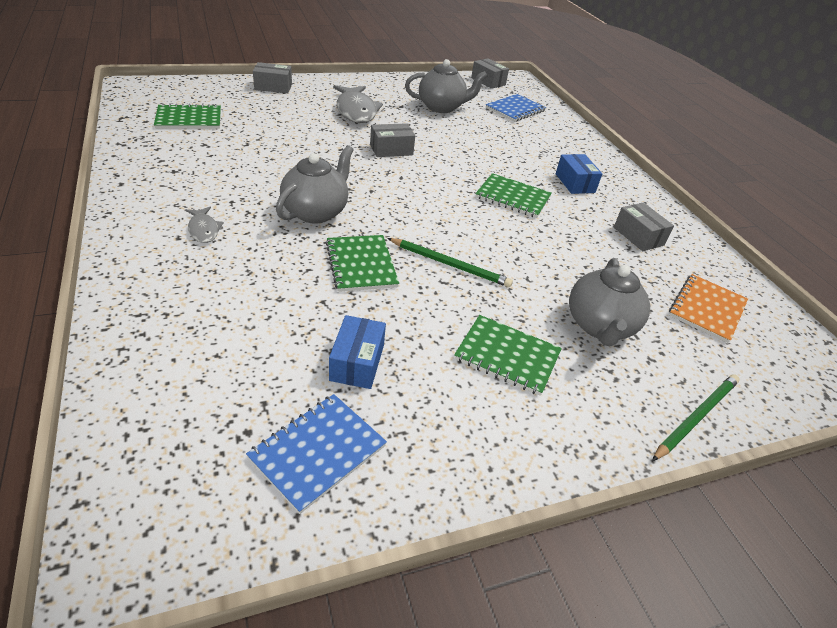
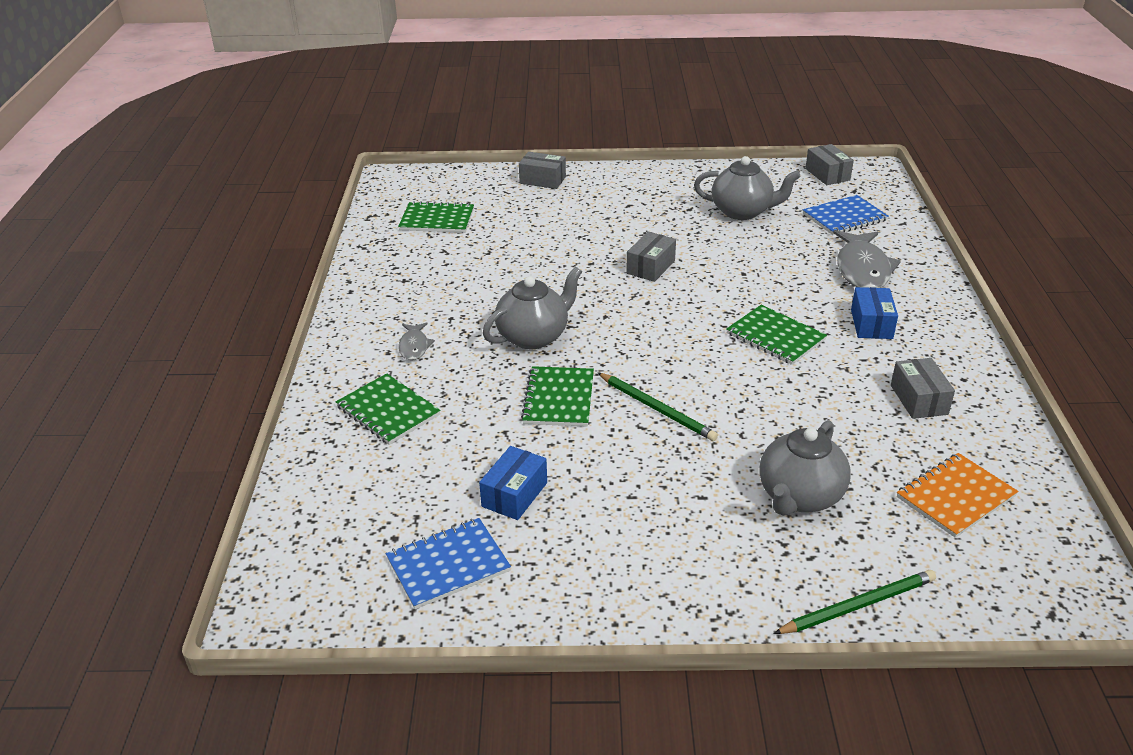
camera: 25 degrees right, 5 degrees down
grey fish [333,85,383,123] -> grey fish moved to [833,230,901,288]
grey box [370,123,415,157] -> grey box turned 60 degrees counterclockwise [626,231,676,282]
green notebook [454,315,562,396] -> green notebook moved to [336,373,440,445]

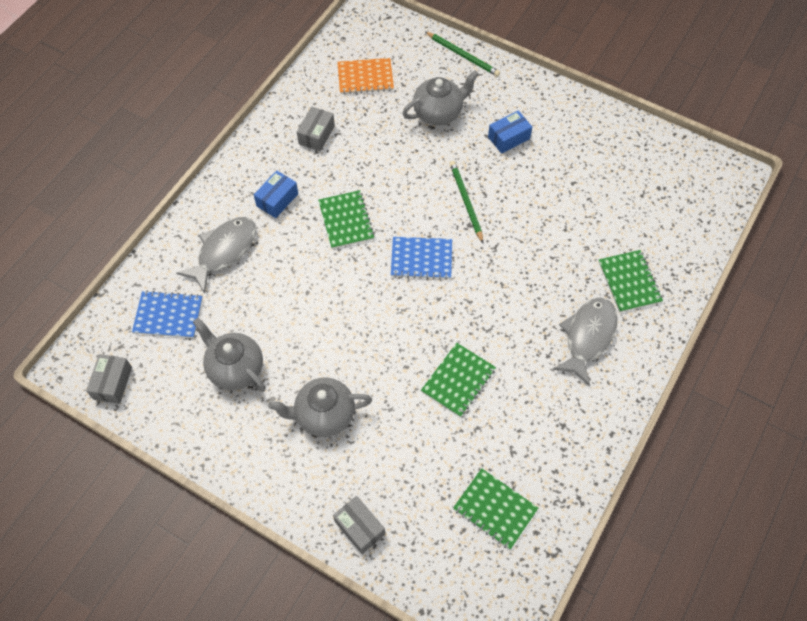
camera: 150 degrees left, 25 degrees up
blue notebook [386,518,511,609] -> blue notebook moved to [391,237,452,280]
grey fish [398,322,435,360] -> grey fish [552,297,618,386], size x1.95
blue box [479,446,547,520] -> blue box moved to [488,111,532,154]
grey teapot [483,267,582,349] -> grey teapot moved to [268,377,372,437]
green notebook [521,366,594,427] -> green notebook moved to [421,343,496,417]
grey box [626,231,676,282] -> none
green pencil [773,570,936,634] -> green pencil turned 150 degrees counterclockwise [425,32,500,76]

